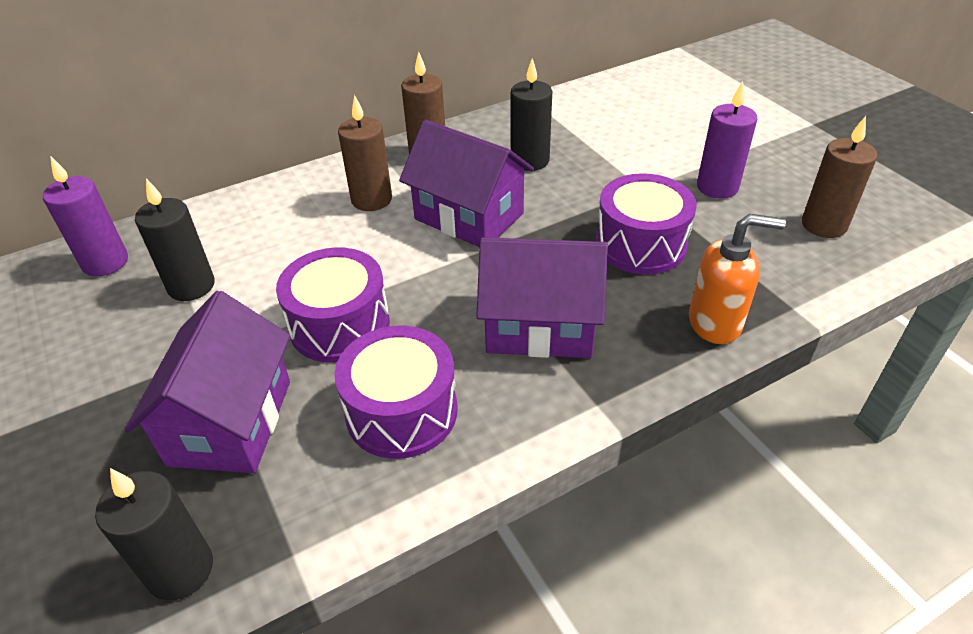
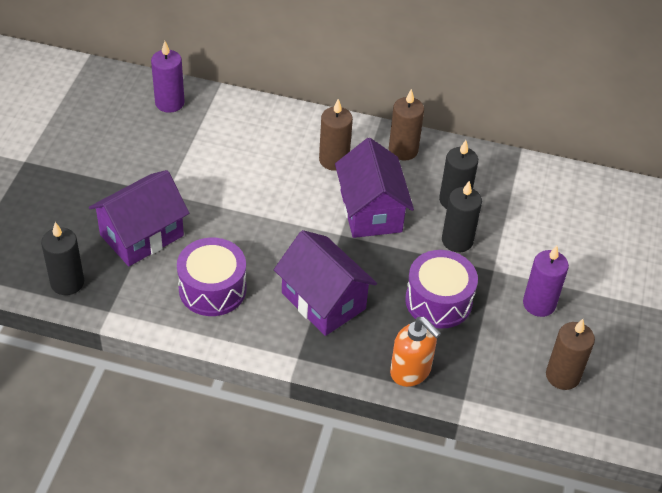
camera: 40 degrees right, 5 degrees up
black candle [135,178,215,301] -> black candle moved to [442,181,482,252]
purple drum [276,247,390,363] -> none

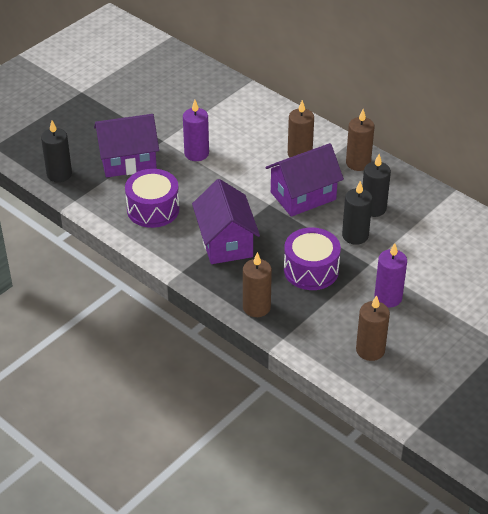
camera: 30 degrees right, 5 degrees down
purple candle [151,41,185,113] -> purple candle moved to [183,100,209,161]
purple house [335,138,414,238] -> purple house turned 45 degrees clockwise [265,143,344,217]
orange soap dispenser [390,317,441,387] -> brown candle [243,252,272,317]

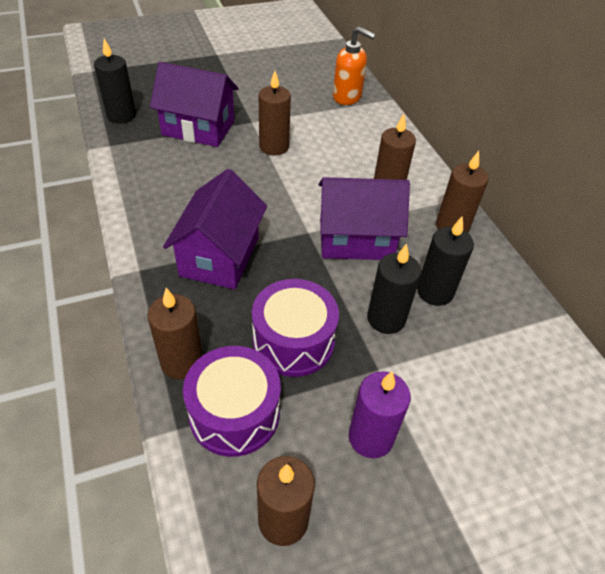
camera: 25 degrees right, 5 degrees up
purple drum [125,169,180,228] -> purple drum moved to [183,346,281,457]
purple candle [183,100,209,161] -> brown candle [259,71,291,155]
none -> orange soap dispenser [333,26,376,105]

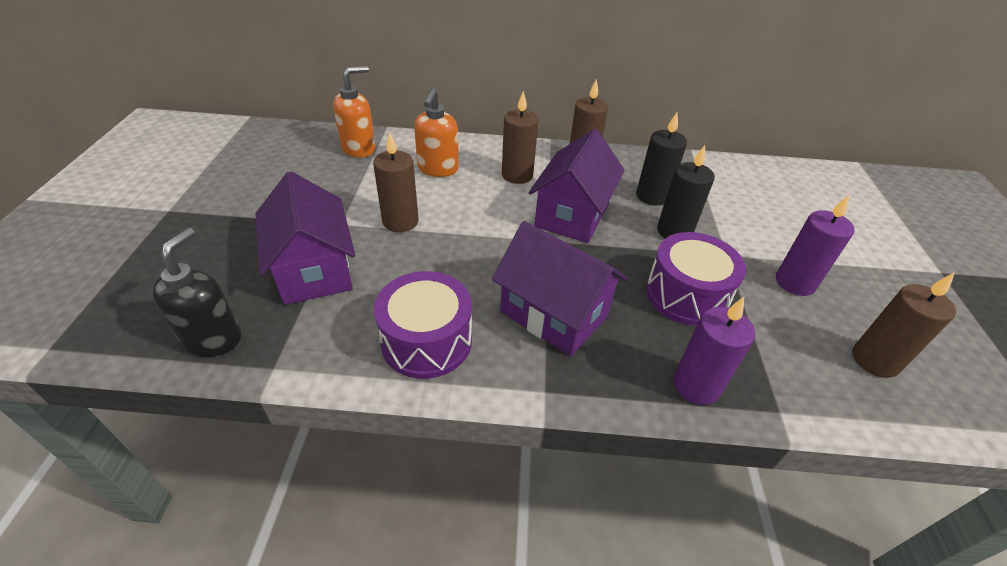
camera: 65 degrees left, 5 degrees down
black candle [94,39,136,123] -> black soap dispenser [152,228,241,357]
brown candle [147,288,203,380] -> purple candle [674,297,755,405]
purple house [150,62,239,147] -> purple house turned 60 degrees counterclockwise [255,171,355,305]
purple drum [183,346,281,457] -> purple drum moved to [374,271,472,379]
none -> orange soap dispenser [414,88,459,177]

